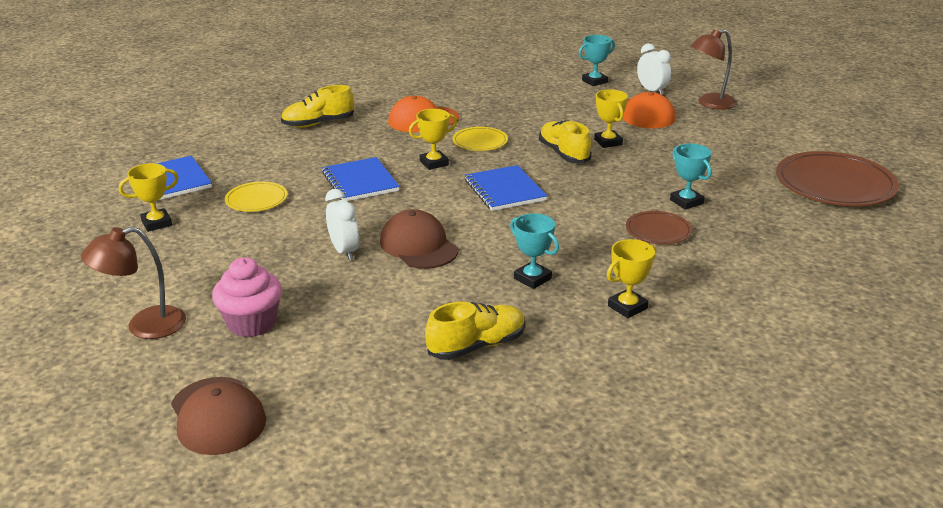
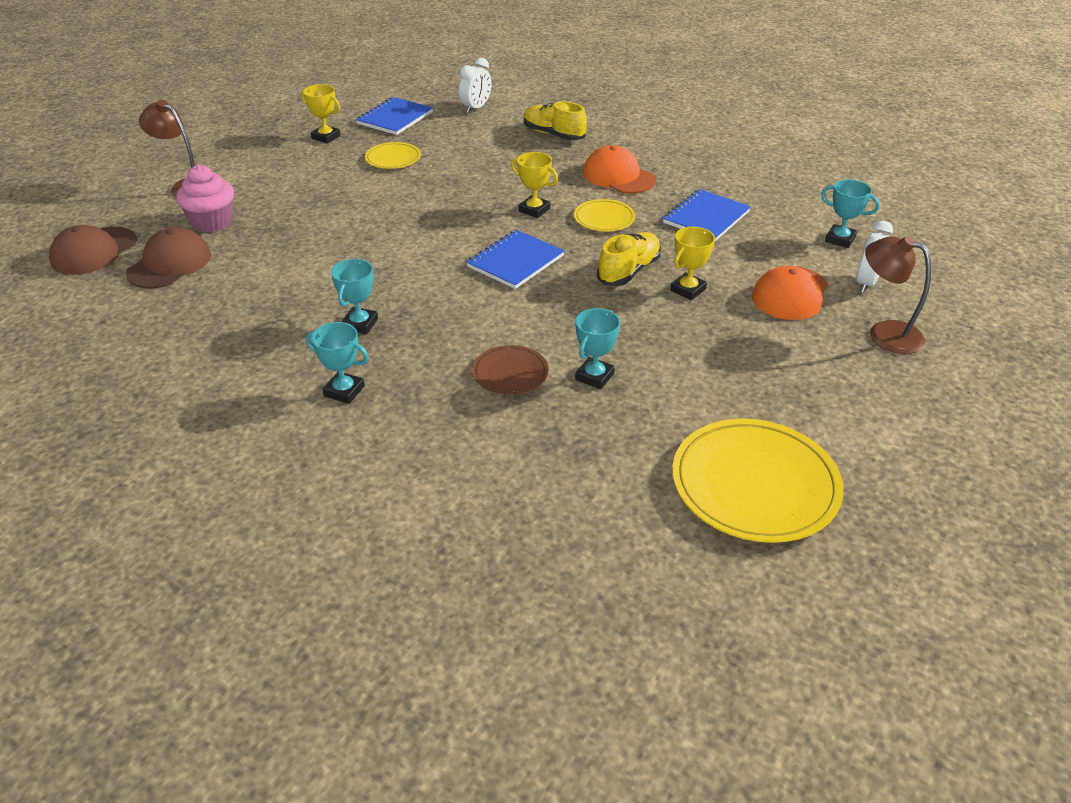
camera: 60 degrees right, 10 degrees up
blue notebook [322,157,400,201] -> blue notebook moved to [663,189,751,241]
white clock [325,189,359,260] -> white clock moved to [459,58,492,113]
brown cap [380,209,458,269] -> brown cap moved to [126,227,211,289]
yellow shoe [425,302,526,360] -> none
yellow trophy [607,239,656,318] -> turquoise trophy [306,322,369,404]
brown plate [776,151,899,206] -> yellow plate [672,419,844,543]

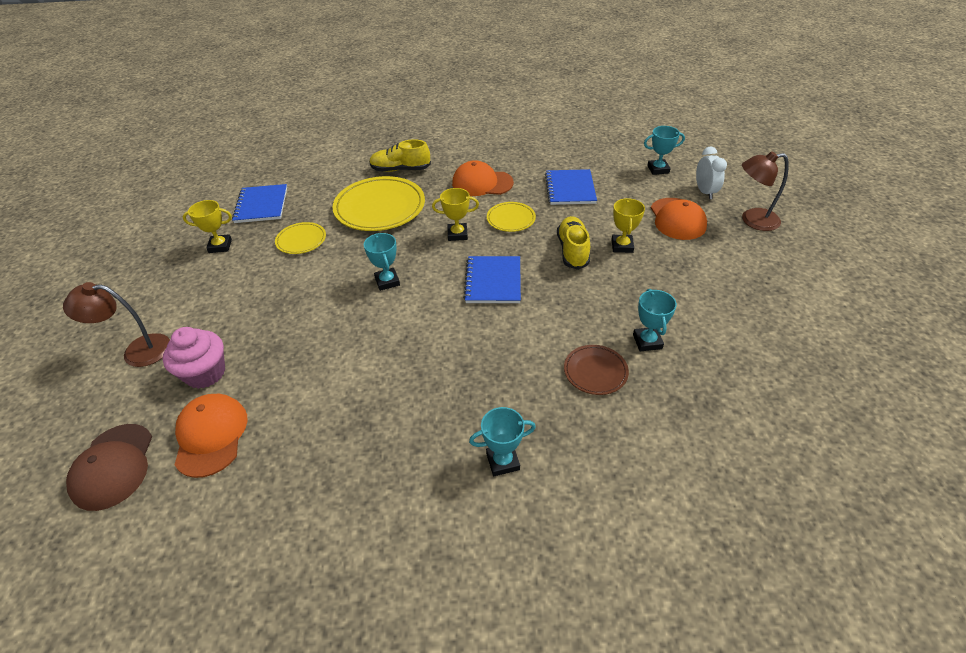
camera: 35 degrees left, 5 degrees up
brown cap [126,227,211,289] -> orange cap [175,394,248,478]
turquoise trophy [331,259,378,334] -> turquoise trophy moved to [364,233,400,291]
white clock [459,58,492,113] -> none
yellow plate [672,419,844,543] -> yellow plate moved to [332,176,425,231]

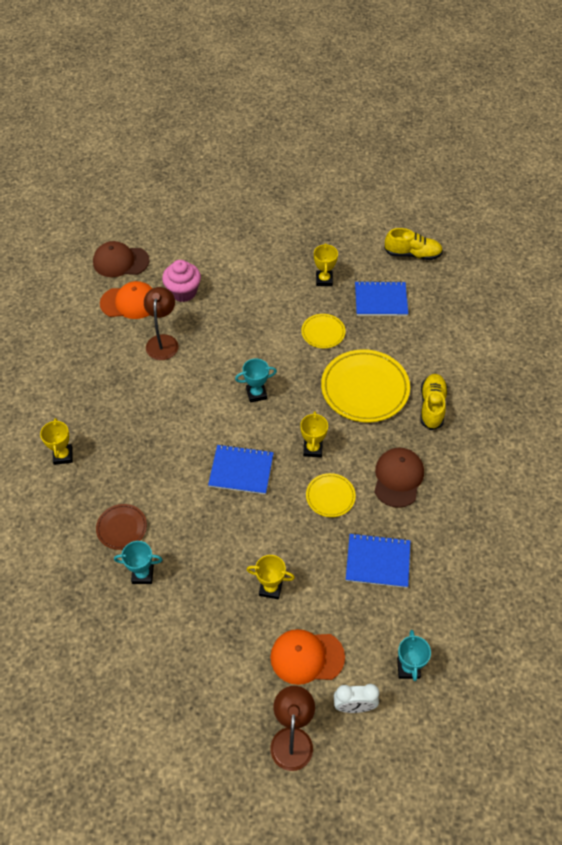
camera: 95 degrees right, 10 degrees up
brown lamp [63,282,170,367] -> brown lamp moved to [144,287,178,360]
orange cap [452,160,514,196] -> brown cap [374,448,424,508]
turquoise trophy [469,407,536,476] -> yellow trophy [40,418,73,465]
yellow shoe [557,216,590,270] -> yellow shoe moved to [384,228,443,260]

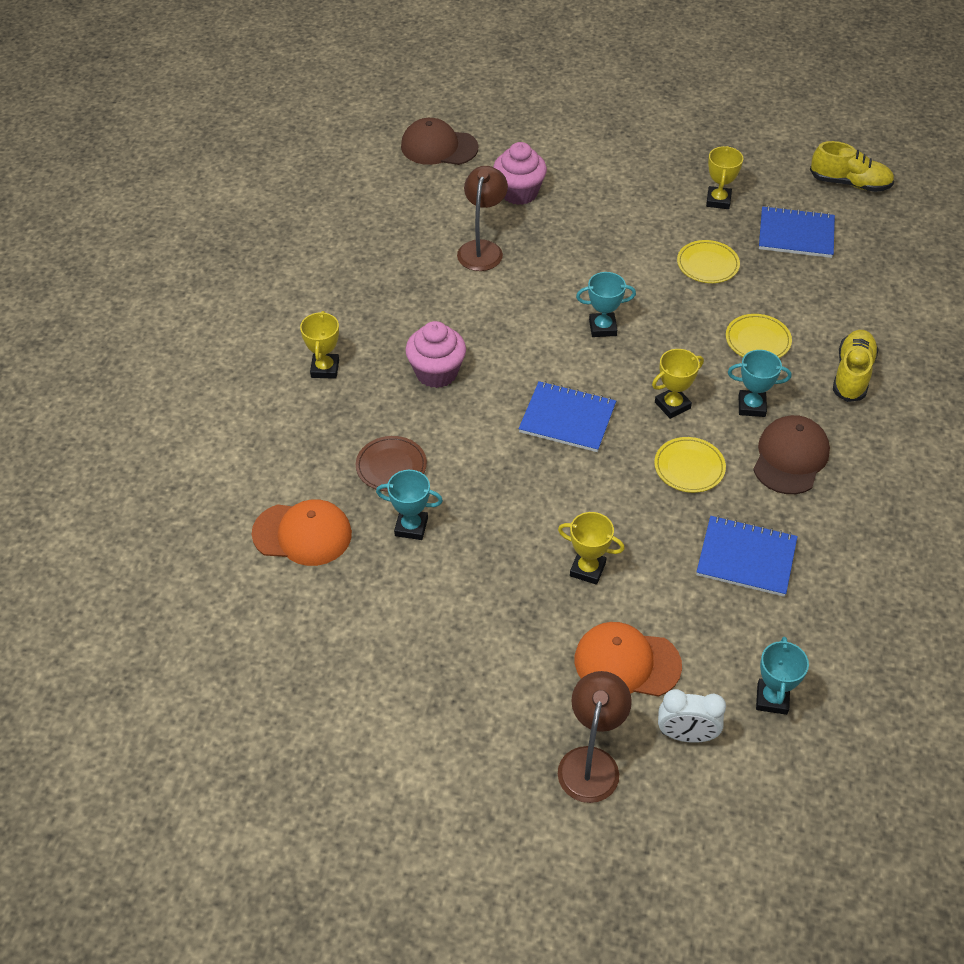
camera: 10 degrees right, 5 degrees down
orange cap [100,281,153,319] -> orange cap moved to [252,499,352,566]
yellow trophy [300,411,328,457] -> yellow trophy turned 45 degrees clockwise [652,349,704,419]
yellow plate [321,349,410,423] -> yellow plate [726,314,792,358], size x0.52
none -> pink cupcake [405,321,466,388]
none -> turquoise trophy [728,350,791,417]

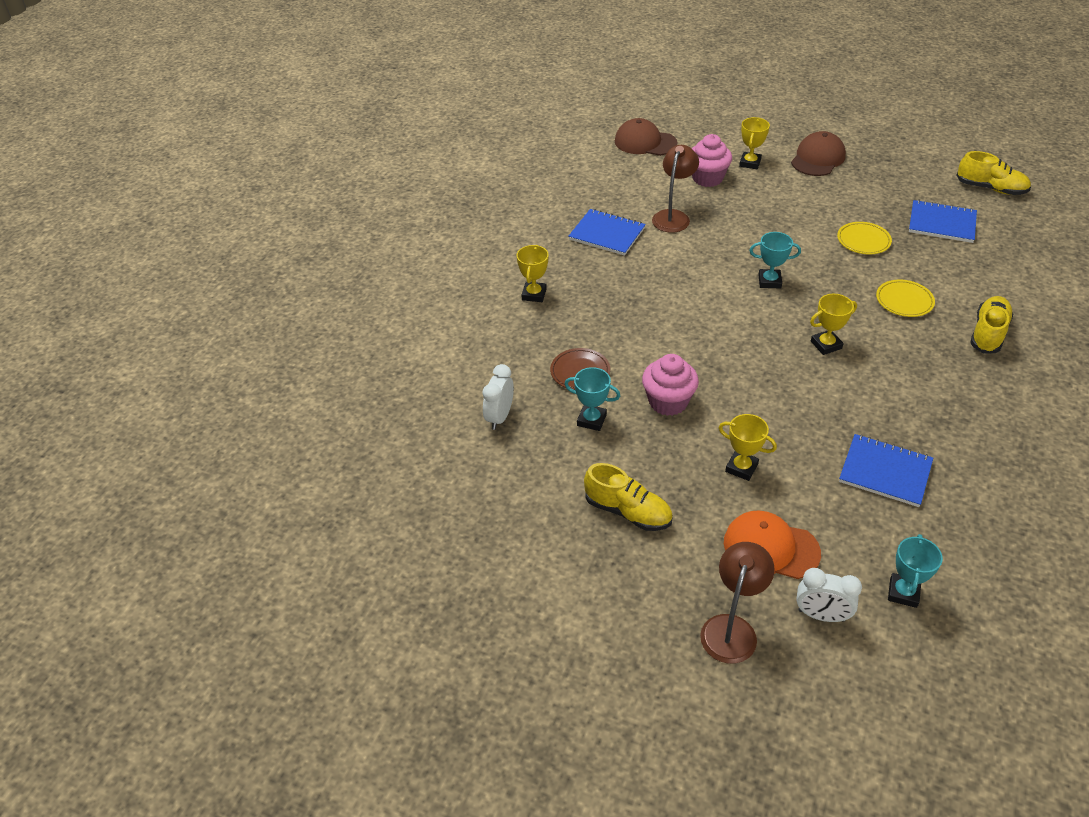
camera: 10 degrees right, 5 degrees down
orange cap [252,499,352,566] -> white clock [482,364,514,430]
pink cupcake [405,321,466,388] -> pink cupcake moved to [642,354,699,416]
blue notebook [519,381,616,452] -> blue notebook moved to [568,209,646,256]
yellow plate [654,437,726,493] -> none
yellow trophy [706,146,743,209] -> yellow trophy moved to [739,117,770,169]
turquoise trophy [728,350,791,417] -> none
brown cap [753,415,830,494] -> brown cap moved to [791,131,846,176]
none -> yellow shoe [584,463,673,531]

